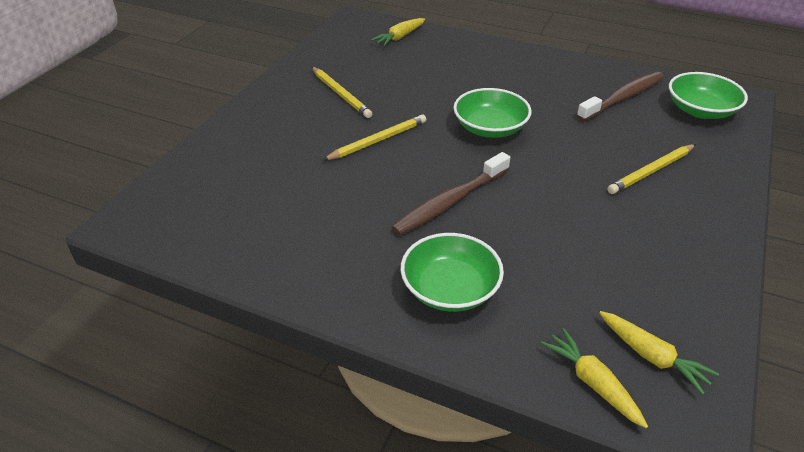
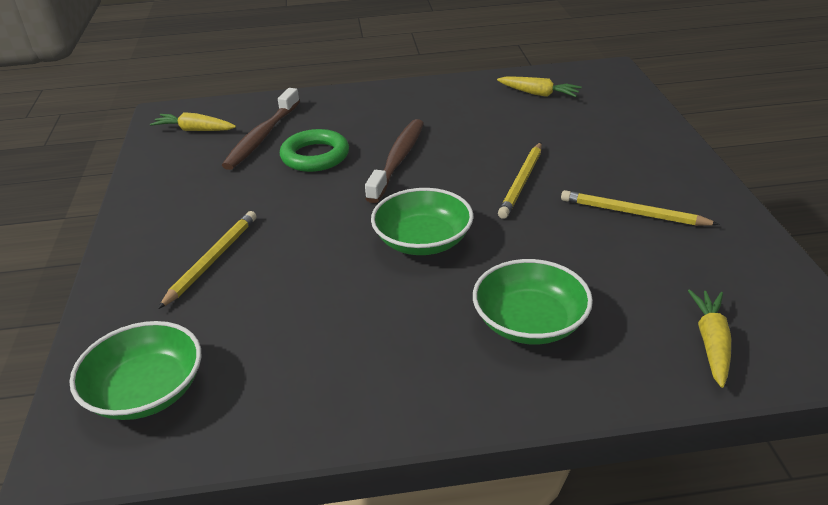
camera: 150 degrees right, 5 degrees down
green bowl [400,233,504,312] -> green bowl moved to [473,259,593,345]
yellow carrot [541,328,648,428] -> yellow carrot moved to [497,76,582,97]
brown toothbrush [576,72,664,121] -> brown toothbrush moved to [222,88,300,170]
none -> green ring [280,129,349,172]

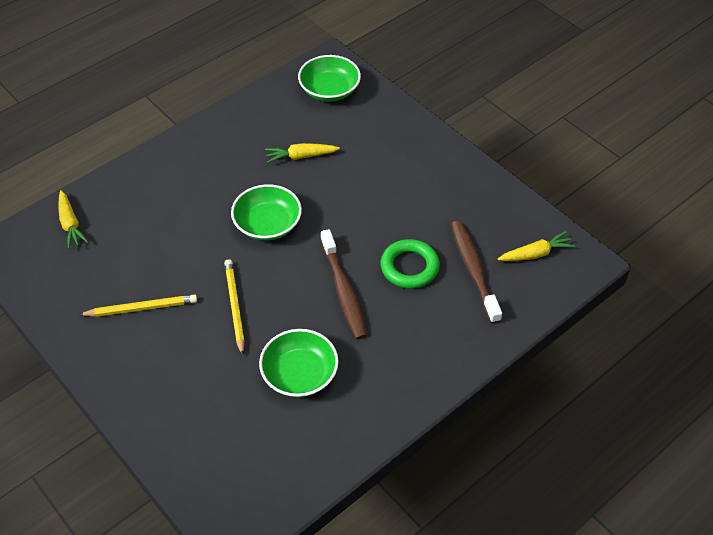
camera: 145 degrees right, 15 degrees up
yellow pencil [158,211,257,309] -> none
green bowl [473,259,593,345] -> green bowl moved to [259,329,338,397]
yellow carrot [497,76,582,97] -> yellow carrot moved to [265,143,340,163]

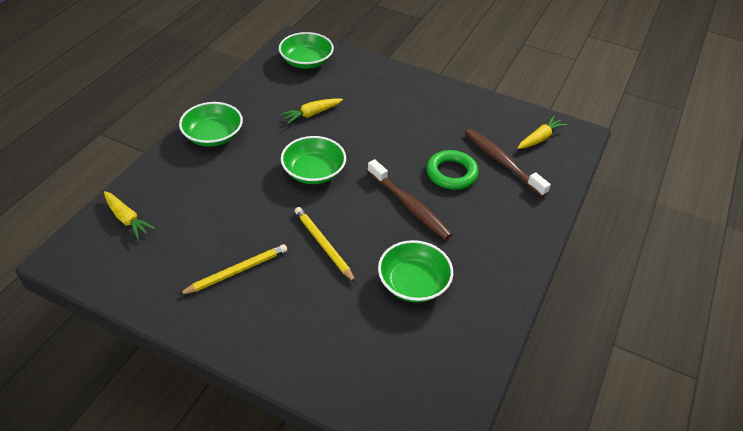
camera: 25 degrees left, 5 degrees down
none -> green bowl [179,102,243,147]

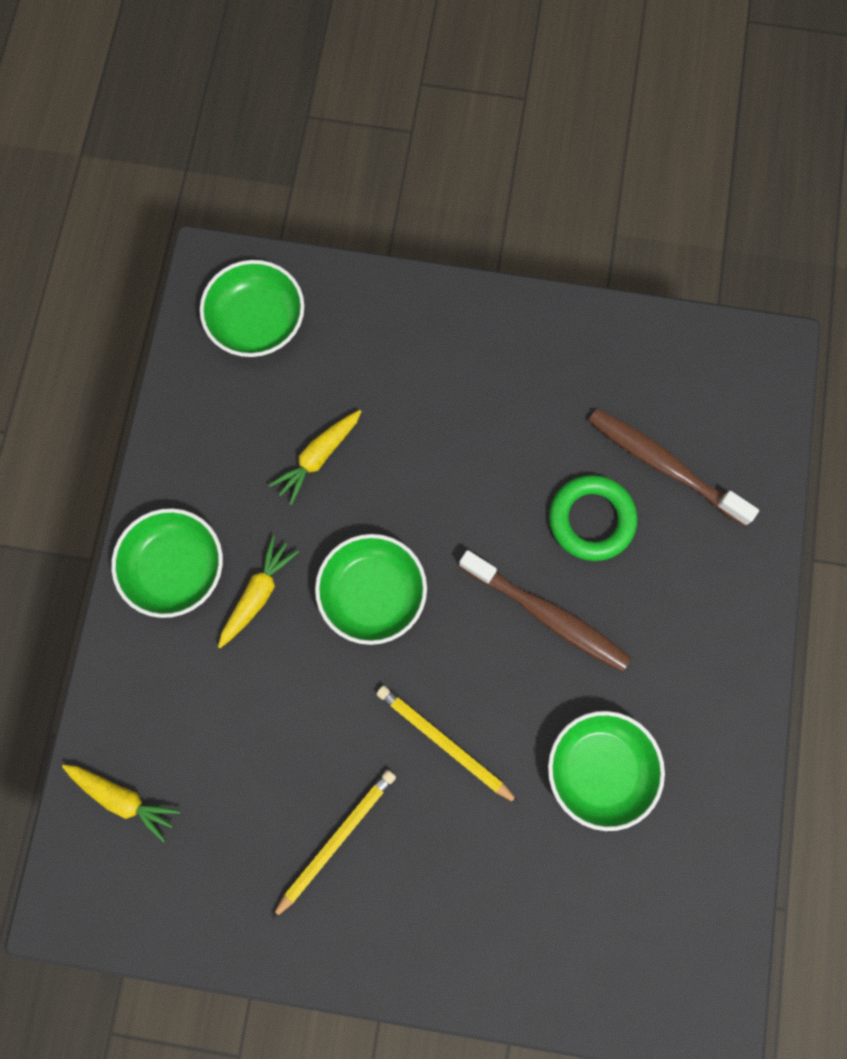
camera: 15 degrees left, 30 degrees up
yellow carrot [517,116,567,149] -> yellow carrot moved to [218,536,299,648]

